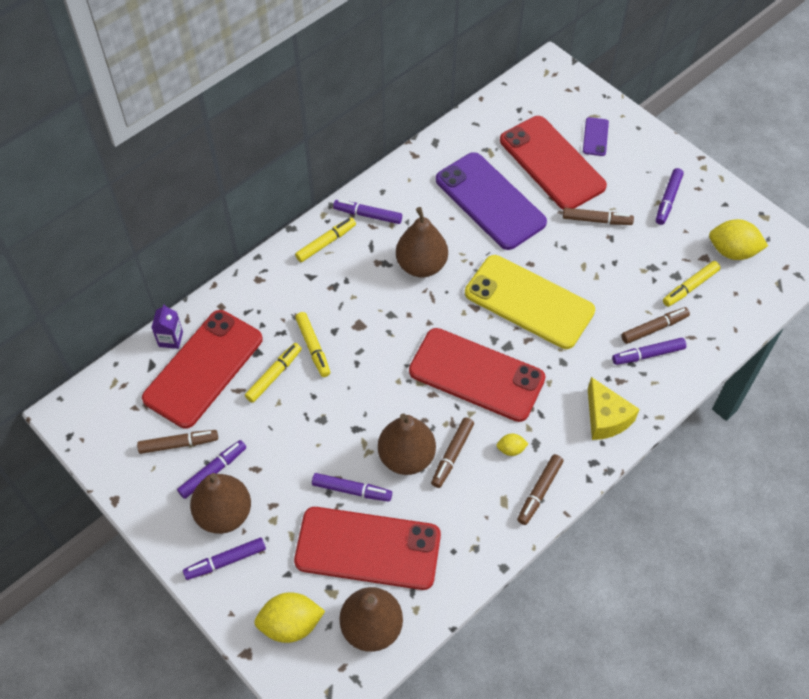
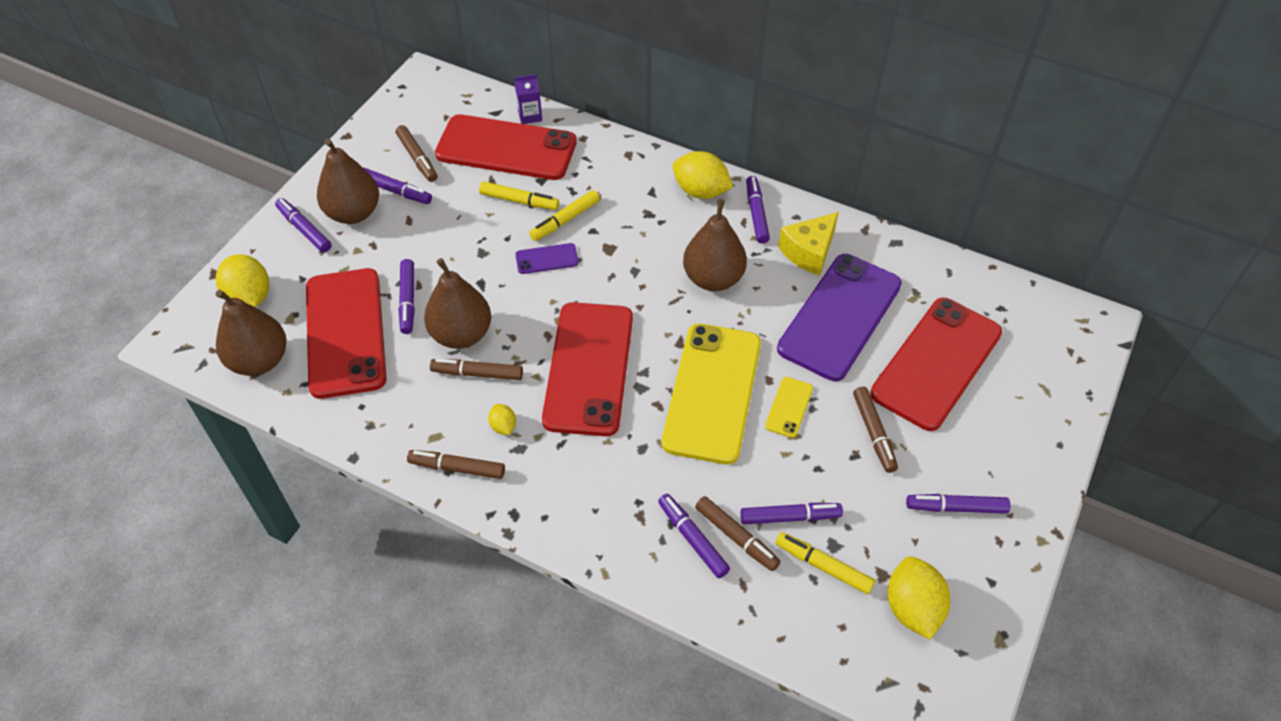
camera: 70 degrees right, 5 degrees down
yellow marker [295,217,356,262] -> yellow lemon [673,151,733,199]
purple phone [583,117,609,156] -> purple phone moved to [515,243,578,274]
yellow cheese [588,377,640,440] -> yellow cheese moved to [778,212,839,275]
none -> purple marker [741,503,843,524]
none -> yellow phone [765,377,813,438]

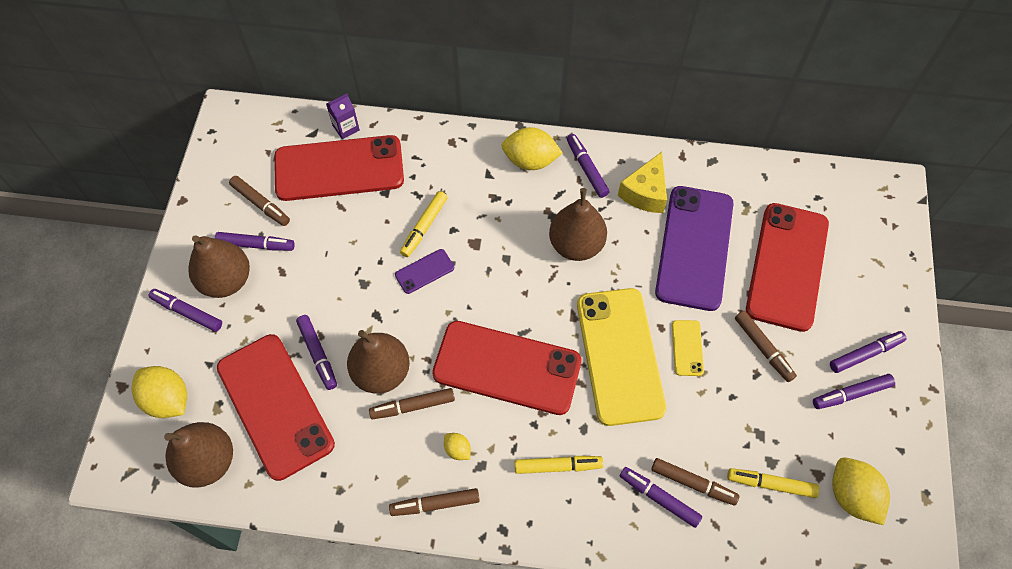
camera: 20 degrees left, 10 degrees up
yellow marker [479,181,559,210] -> yellow marker moved to [515,456,603,474]
red phone [542,302,633,436] -> red phone turned 60 degrees counterclockwise [432,321,582,415]
purple marker [741,503,843,524] -> purple marker moved to [830,331,906,373]

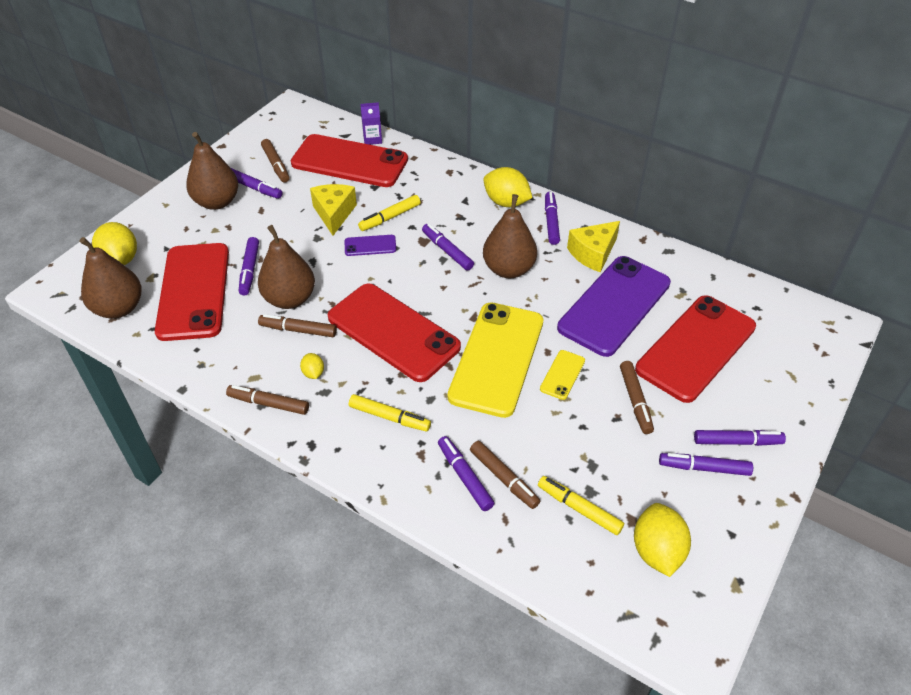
camera: 25 degrees right, 15 degrees down
purple marker [149,289,222,332] -> purple marker moved to [422,224,474,271]
none -> yellow cheese [310,184,357,236]

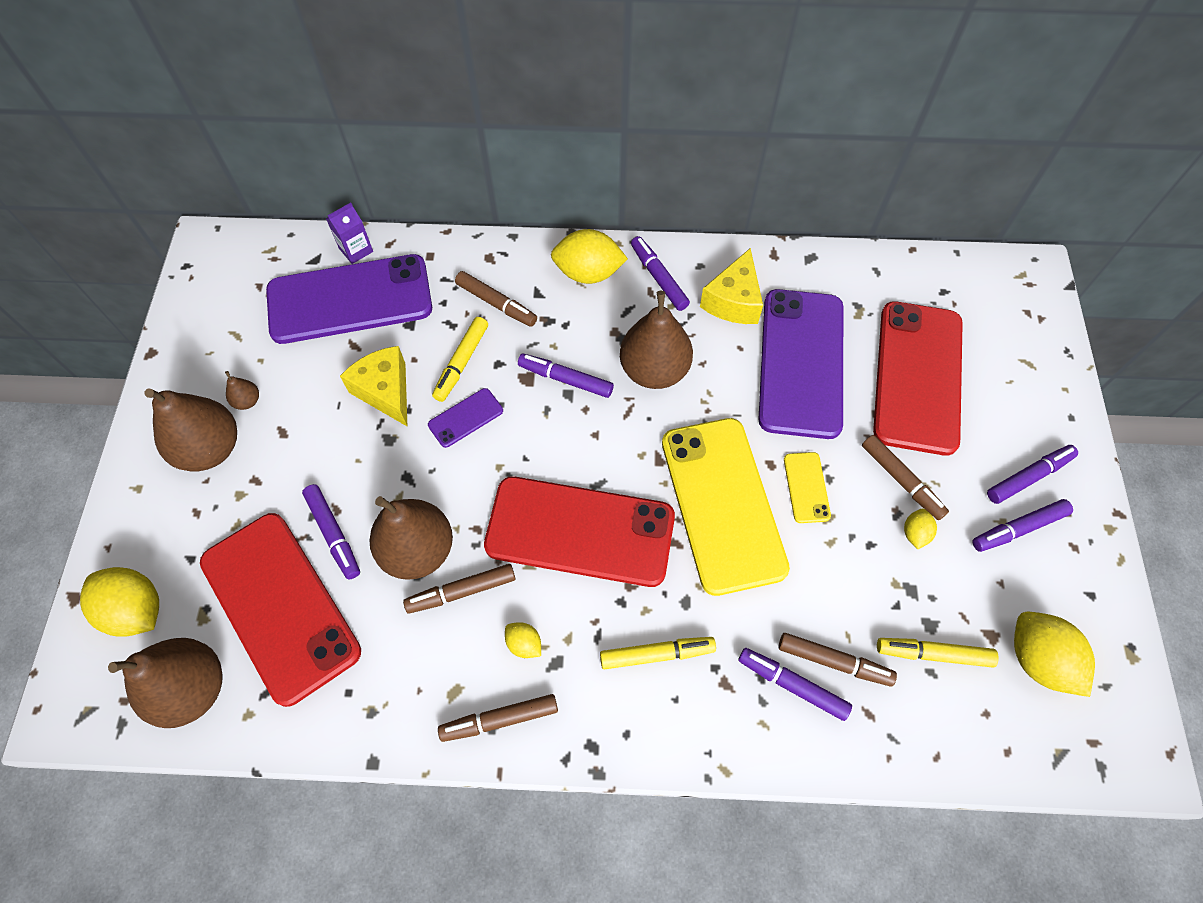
camera: 30 degrees left, 15 degrees up
purple marker [231,168,283,199] -> brown pear [225,371,259,410]
brown marker [261,139,289,183] -> brown marker moved to [455,271,537,327]
red phone [291,134,408,187] -> purple phone [266,254,432,344]
none -> yellow lemon [904,509,937,549]

